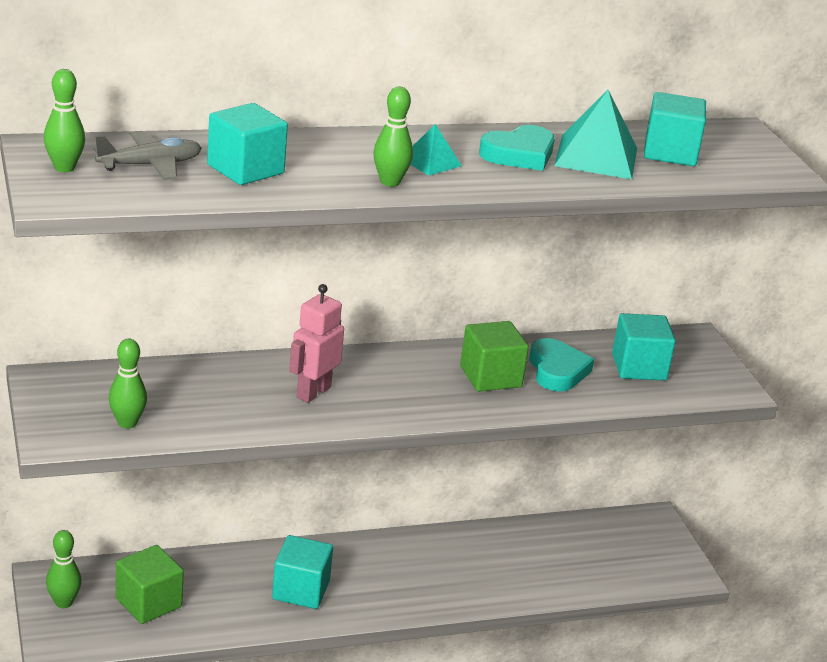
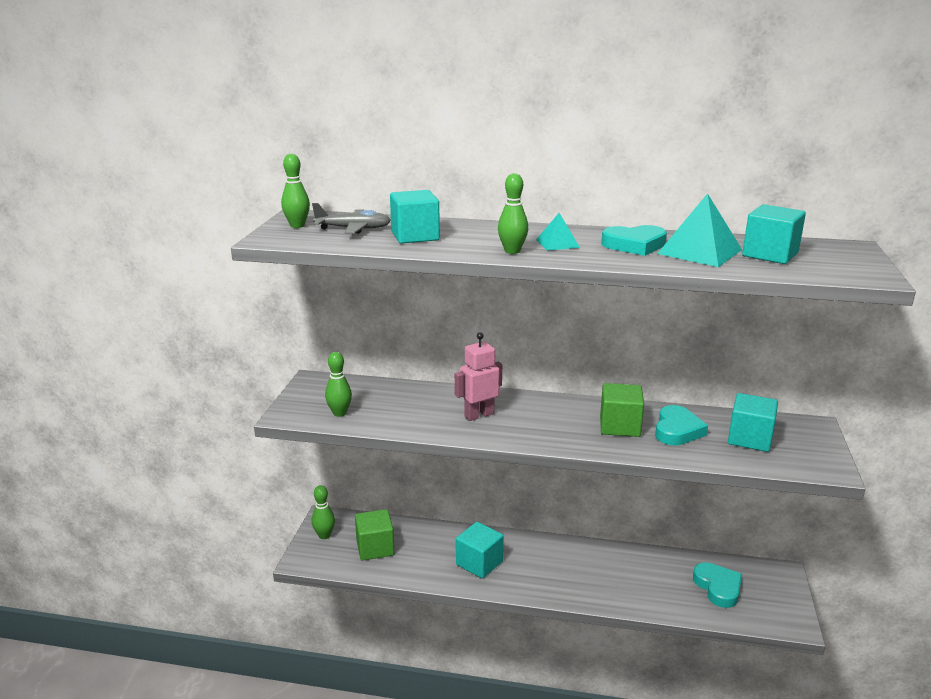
camera: 30 degrees right, 5 degrees down
none -> turquoise heart [693,562,742,608]

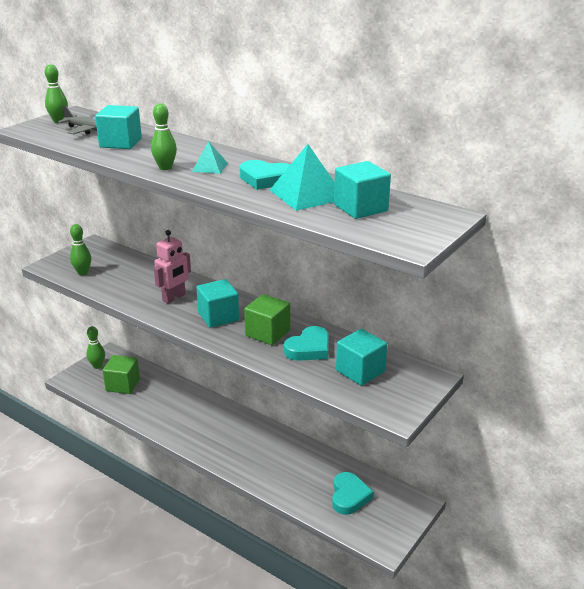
camera: 25 degrees right, 5 degrees up
pink robot [454,332,502,421] -> pink robot turned 135 degrees clockwise [154,230,191,304]
turquoise cube [456,522,504,579] -> turquoise cube moved to [196,279,239,328]

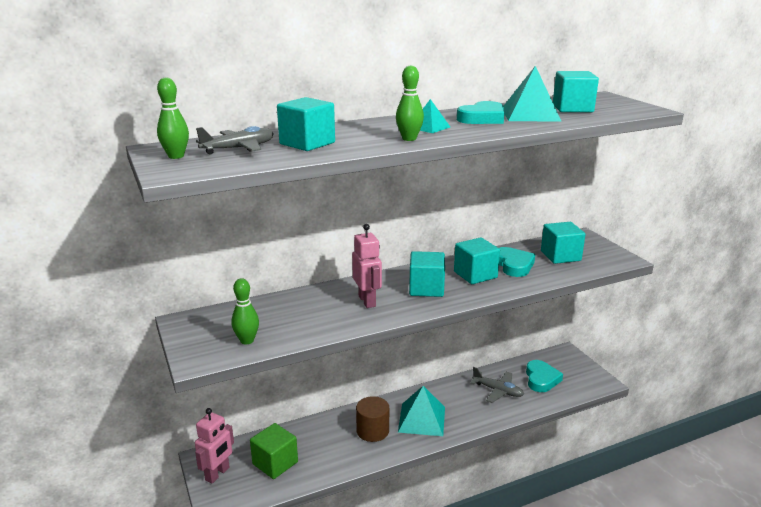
camera: 60 degrees left, 5 degrees down
green bowling pin [86,326,105,369] -> pink robot [195,408,234,484]
green cube [244,294,290,345] -> turquoise cube [454,237,500,284]
turquoise heart [332,472,374,515] -> turquoise heart turned 60 degrees clockwise [526,360,563,392]
none -> brown cylinder [356,396,389,442]
none -> turquoise pyramid [398,386,445,436]
none -> grey plane [470,367,524,403]

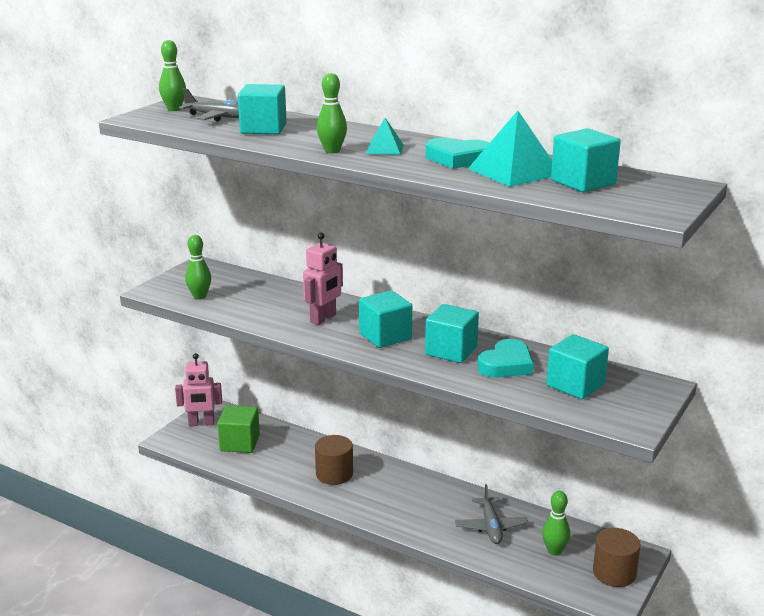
camera: 55 degrees right, 0 degrees up
turquoise pyramid [398,386,445,436] -> none
turquoise heart [526,360,563,392] -> green bowling pin [542,491,570,556]
none -> brown cylinder [593,528,641,587]

